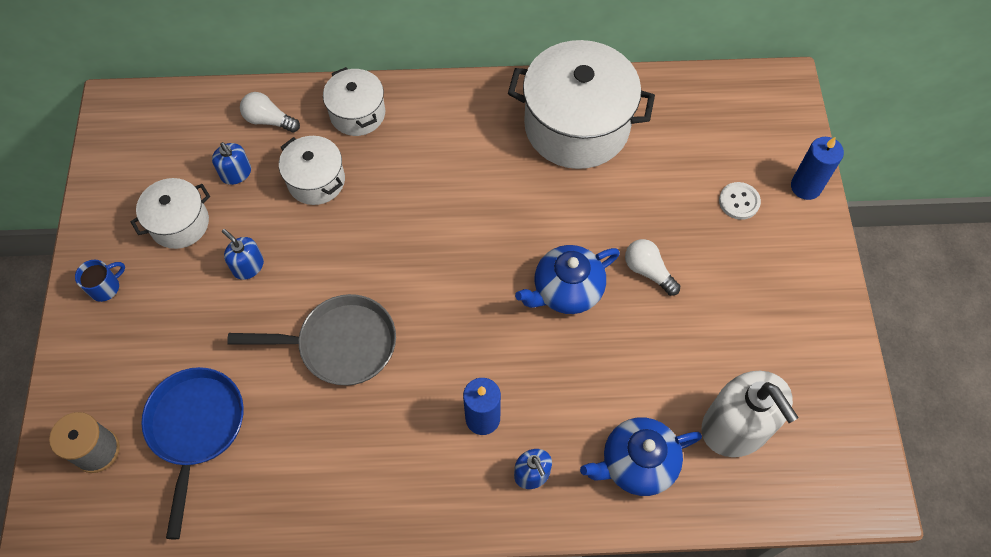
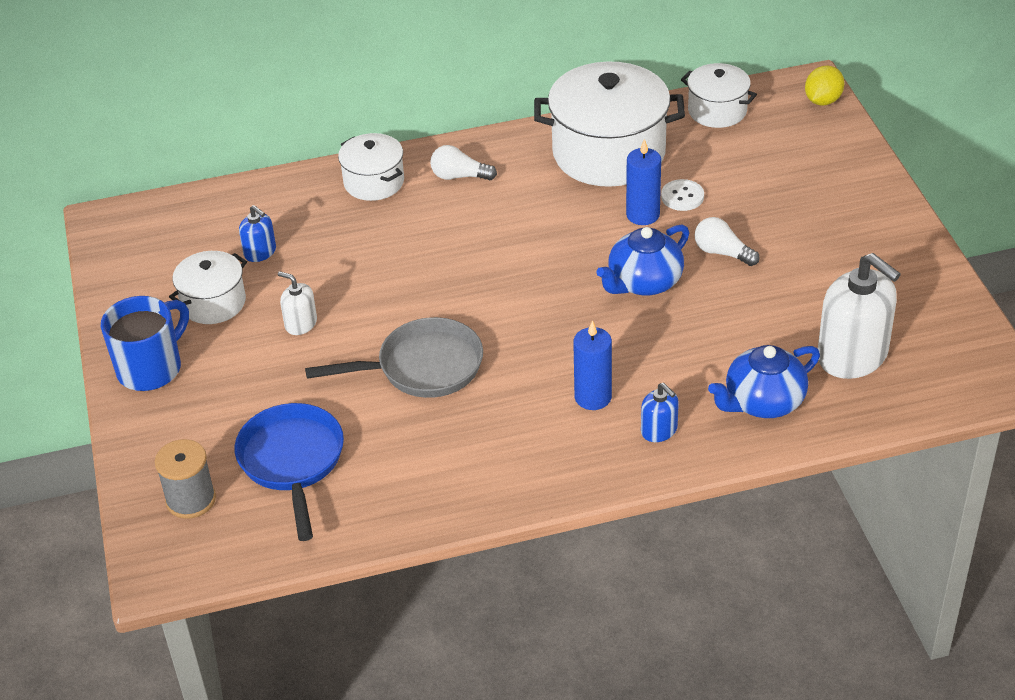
camera: 10 degrees left, 20 degrees down
blue mug [75,260,125,302] -> blue mug [101,296,189,391], size x1.93
blue soap dispenser [222,229,264,280] -> white soap dispenser [278,271,317,335]
white light bulb [240,92,300,132] -> white light bulb moved to [430,145,497,180]
white pot [279,136,345,205] -> white pot moved to [681,63,757,128]
white button [719,182,761,220] -> white button moved to [661,179,704,211]
blue candle [791,137,844,200] -> blue candle moved to [626,139,661,225]
none -> yellow lemon [805,65,844,106]

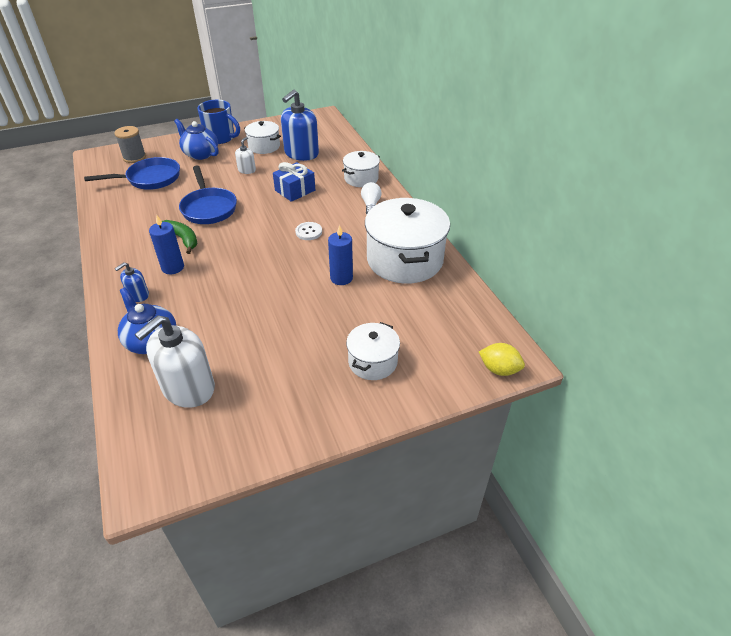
camera: 80 degrees right, 0 degrees up
blue soap dispenser [239,205,276,262] -> blue soap dispenser [281,90,319,161], size x2.06
grey pan [305,317,483,398] -> blue pan [179,166,237,224]
blue teapot [596,224,689,296] -> blue teapot moved to [174,119,219,160]
white button [661,179,704,211] -> white button moved to [295,222,322,240]
white pot [681,63,757,128] -> white pot moved to [346,322,400,380]
white light bulb [694,217,760,266] -> none
none -> green banana [162,220,198,254]
none -> blue gift [273,162,315,202]

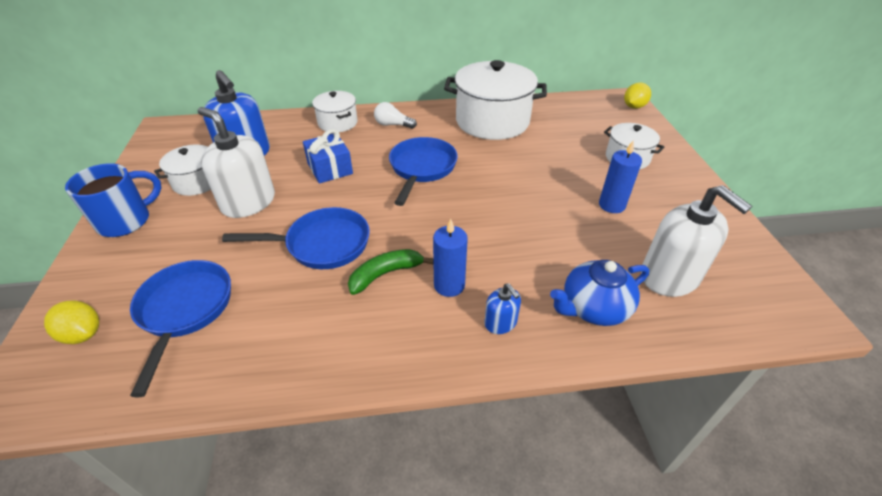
camera: 75 degrees left, 0 degrees up
grey spool [114,126,146,163] -> yellow lemon [44,300,99,344]
blue teapot [174,119,219,160] -> none
white soap dispenser [235,137,256,174] -> white soap dispenser [198,107,275,218], size x2.06
white button [295,222,322,240] -> blue pan [389,137,458,206]
blue candle [328,225,353,285] -> blue candle moved to [599,141,642,213]

